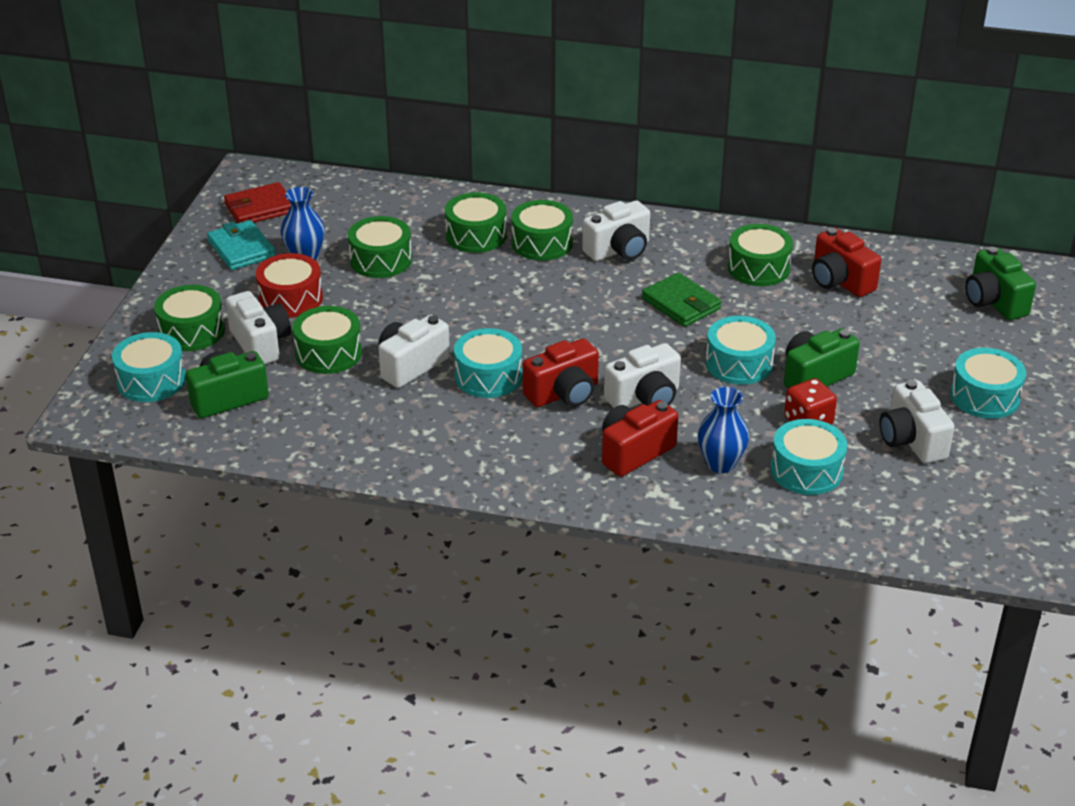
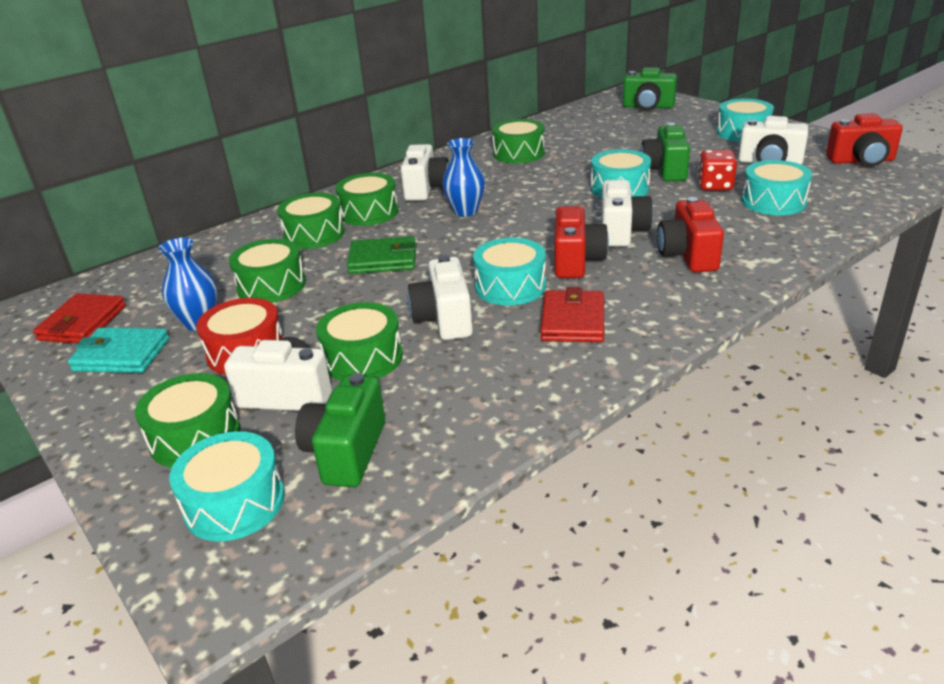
camera: 50 degrees left, 5 degrees down
green wallet [642,273,722,327] -> green wallet moved to [347,236,417,274]
blue vase [698,387,749,473] -> blue vase moved to [442,138,485,217]
red camera [812,228,881,297] -> red camera moved to [826,113,903,167]
none -> red wallet [540,287,604,342]

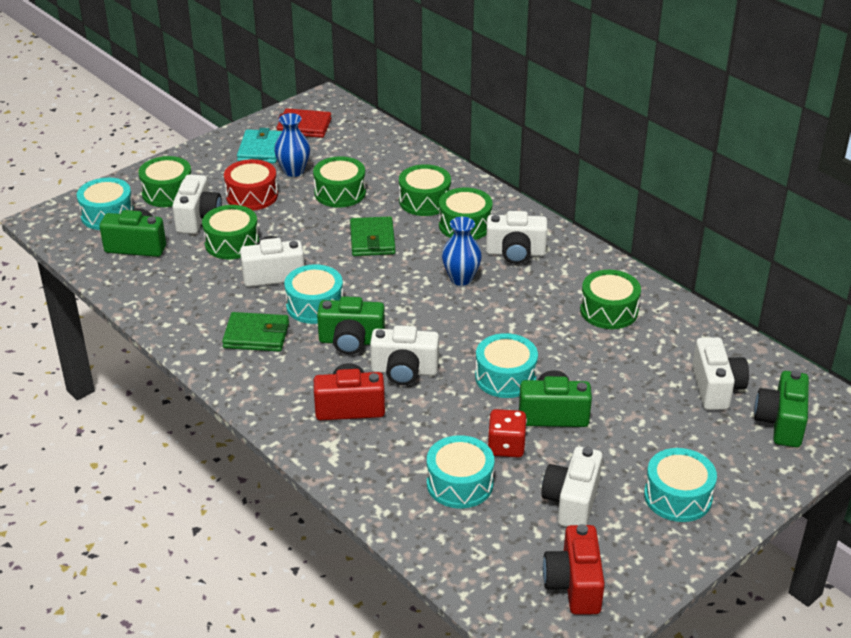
camera: 85 degrees right, 5 degrees up
red wallet [540,287,604,342] -> green wallet [222,312,289,352]
red camera [554,206,609,278] -> green camera [317,296,385,355]
none -> white camera [692,337,749,410]

